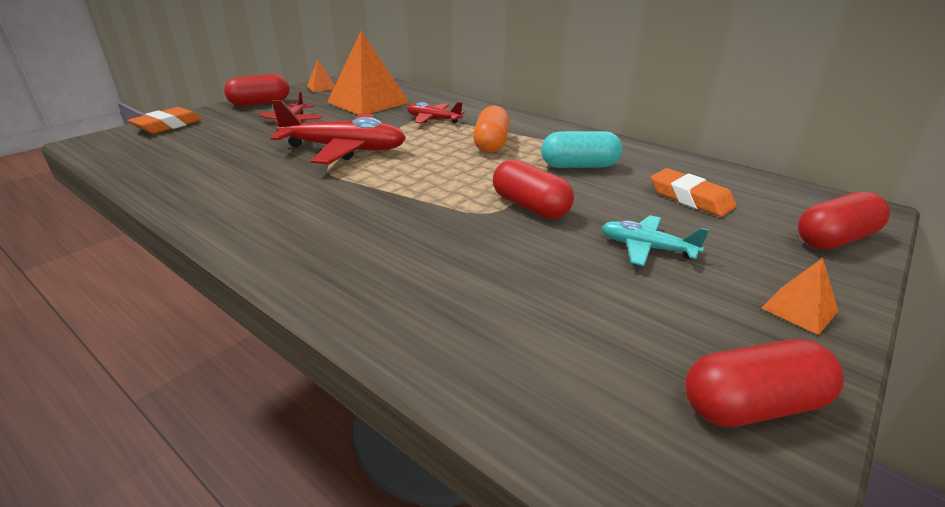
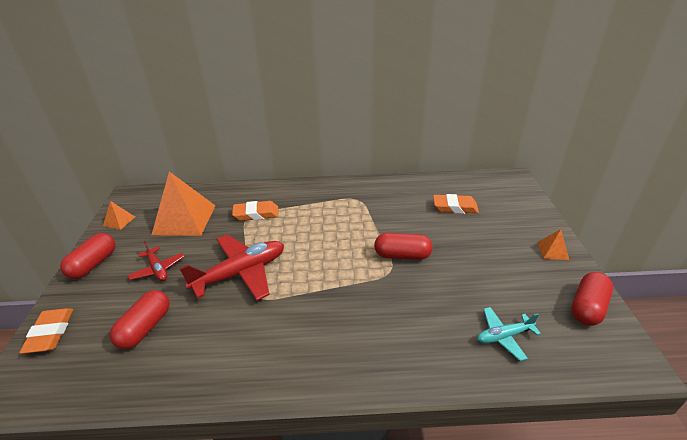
camera: 40 degrees left, 5 degrees up
red plane [407,102,465,124] -> orange eraser [232,201,279,221]
orange capsule [473,105,510,153] -> none
turquoise capsule [541,131,623,168] -> none
turquoise plane [601,215,709,266] -> turquoise plane moved to [477,307,541,361]
red capsule [798,191,890,250] -> red capsule moved to [110,290,170,349]

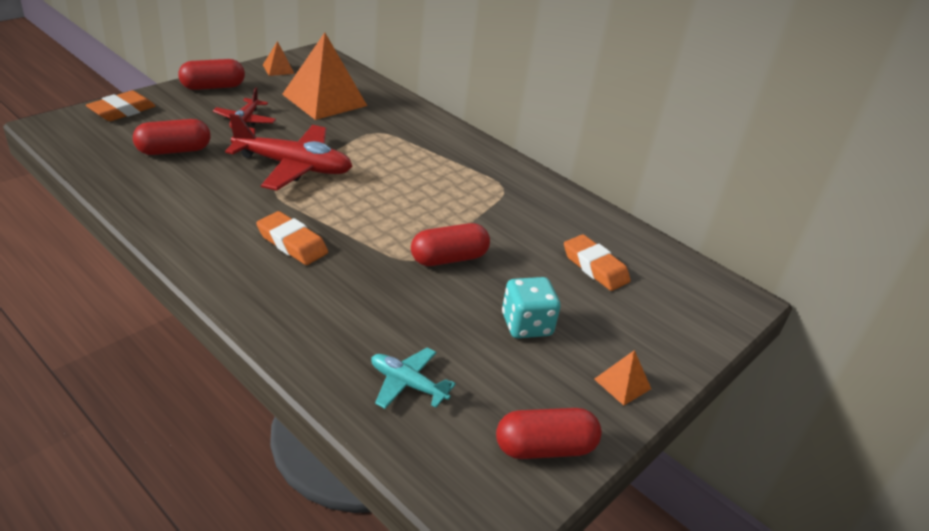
camera: 40 degrees right, 0 degrees up
orange eraser [232,201,279,221] -> orange eraser moved to [256,211,328,265]
red capsule [374,233,433,260] -> red capsule turned 75 degrees counterclockwise [411,223,490,266]
none -> turquoise dice [502,277,560,338]

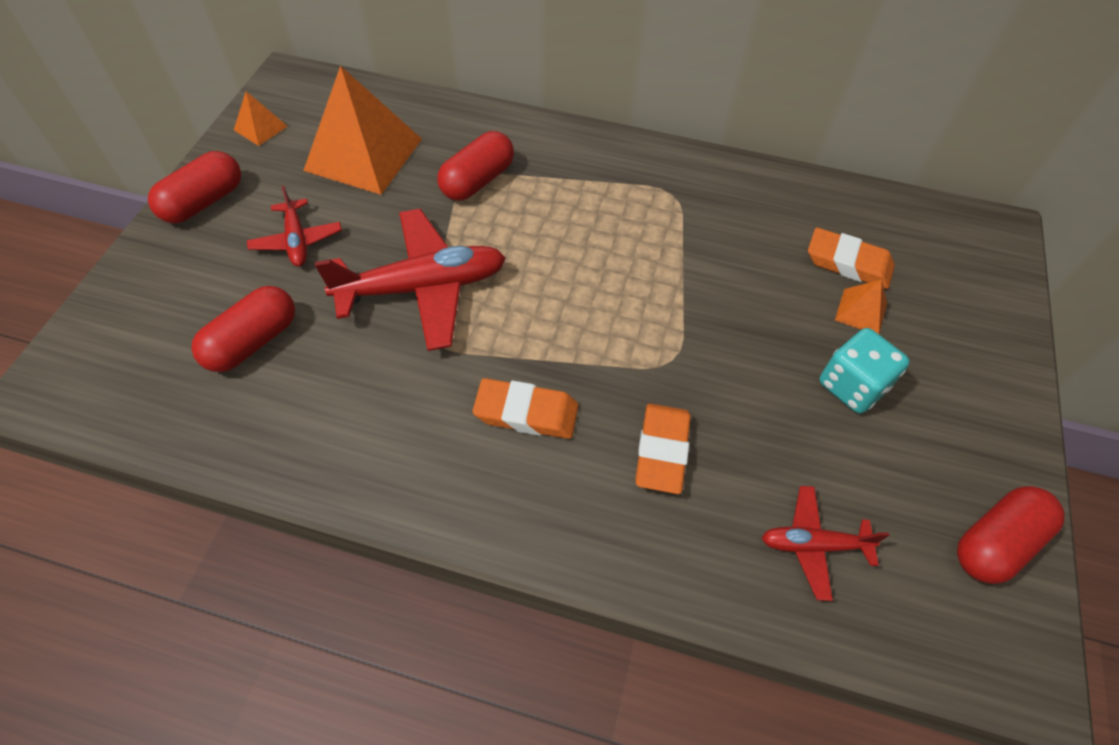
camera: 25 degrees left, 20 degrees up
orange eraser [86,91,155,121] -> orange eraser moved to [635,404,691,494]
turquoise plane [371,348,456,409] -> red plane [762,486,889,601]
red capsule [411,223,490,266] -> red capsule moved to [437,131,514,201]
orange pyramid [594,350,651,406] -> orange pyramid moved to [835,279,887,334]

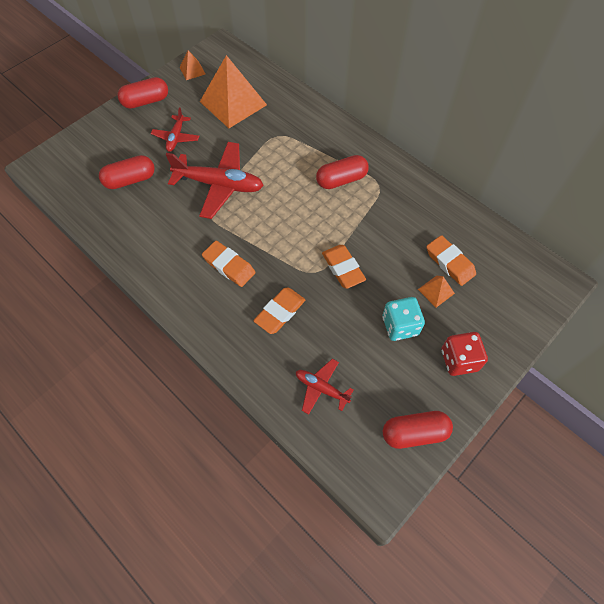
camera: 30 degrees right, 5 degrees up
red capsule [437,131,514,201] -> red capsule moved to [316,155,369,189]
none -> orange eraser [322,245,366,289]
none -> red dice [441,332,488,376]

